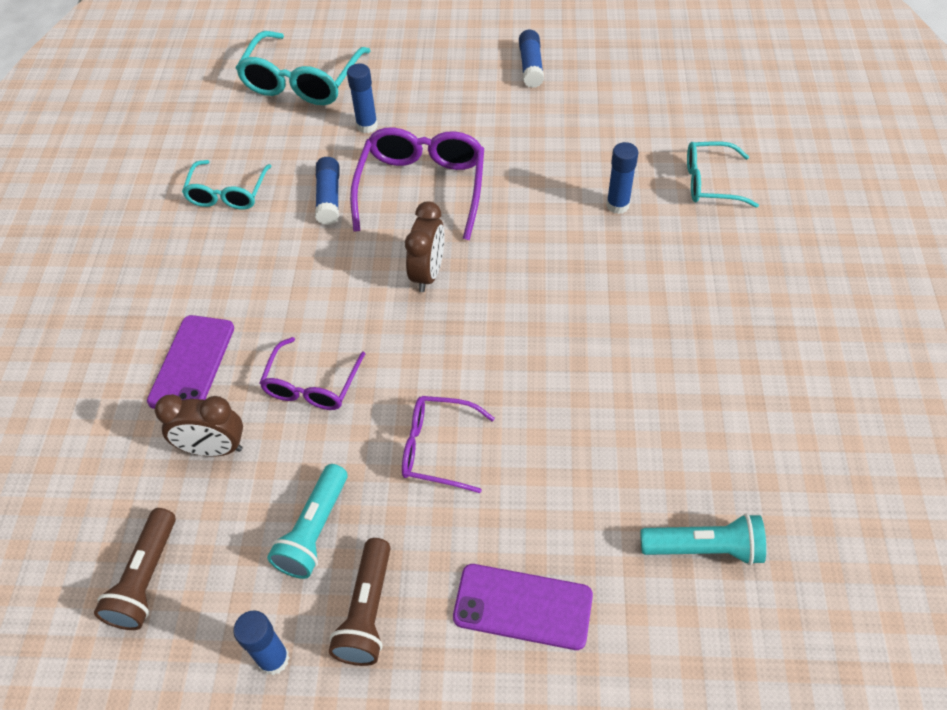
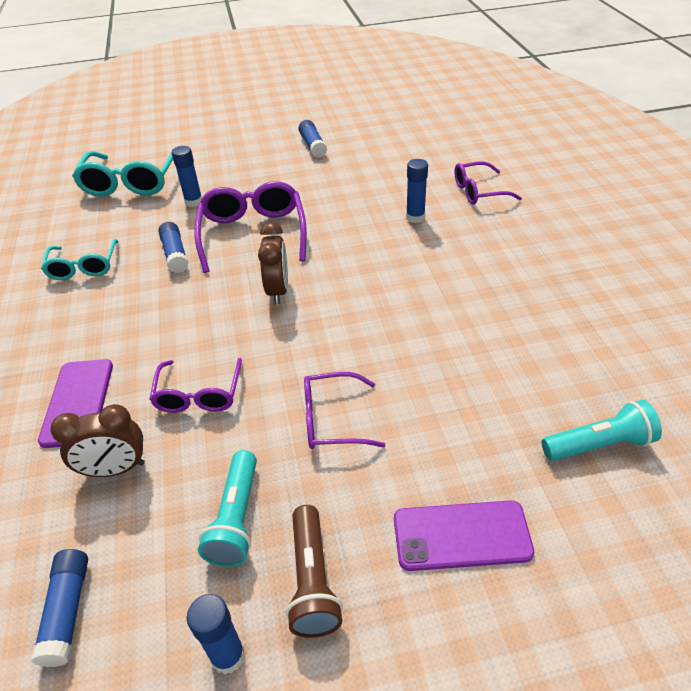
camera: 15 degrees left, 10 degrees down
brown flashlight [94,508,176,630] -> blue glue stick [31,549,88,667]
turquoise glasses [687,141,759,208] -> purple glasses [454,161,522,205]

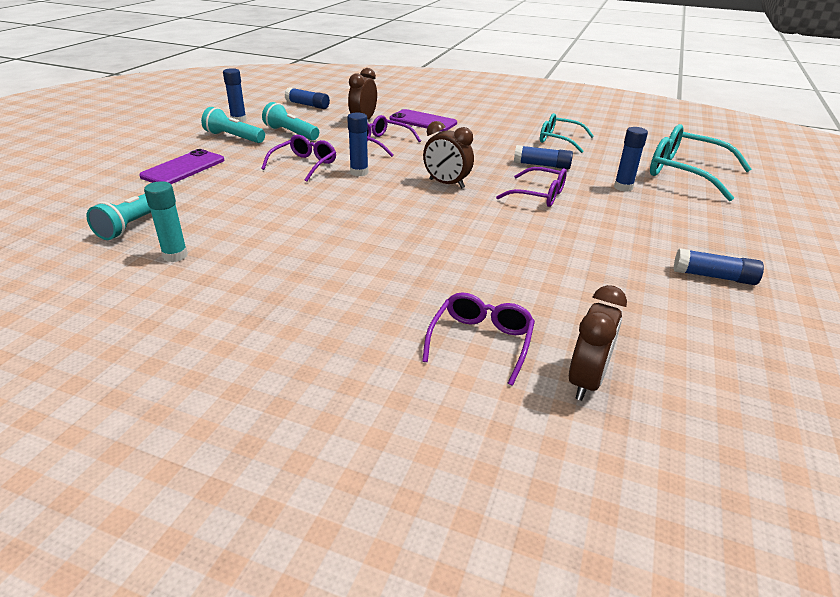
camera: 120 degrees right, 10 degrees down
purple glasses [194,181,307,273] -> purple glasses [496,167,567,207], size x0.62
brown flashlight [286,505,343,638] -> turquoise flashlight [201,107,265,143]
blue glue stick [406,159,428,223] -> blue glue stick moved to [347,112,368,176]
none -> turquoise glue stick [144,181,188,262]
none -> brown clock [569,285,627,401]

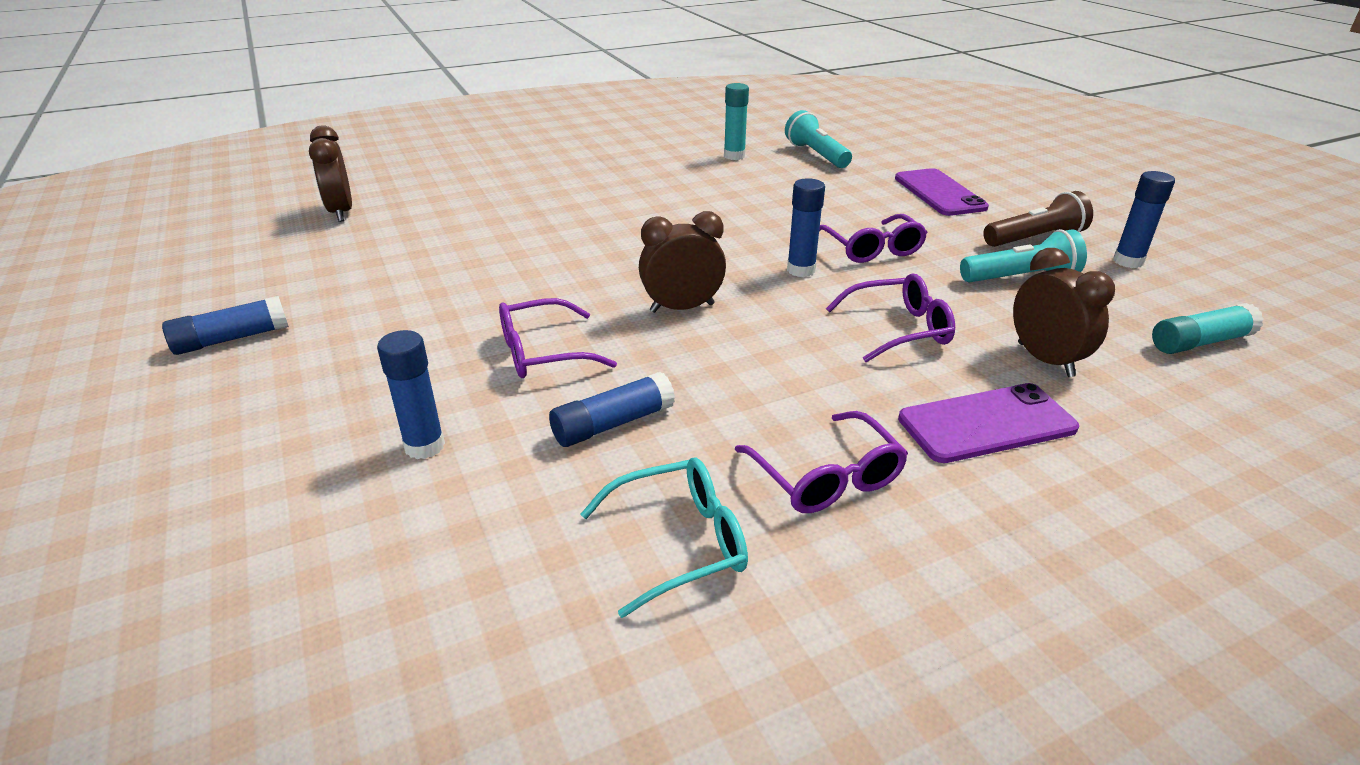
camera: 135 degrees right, 0 degrees up
turquoise flashlight [201,107,265,143] -> brown flashlight [983,191,1093,247]
blue glue stick [285,87,330,109] -> turquoise glue stick [1152,303,1264,354]
purple glasses [422,292,535,386] -> purple glasses moved to [735,411,908,513]
turquoise glasses [650,124,752,201] -> none

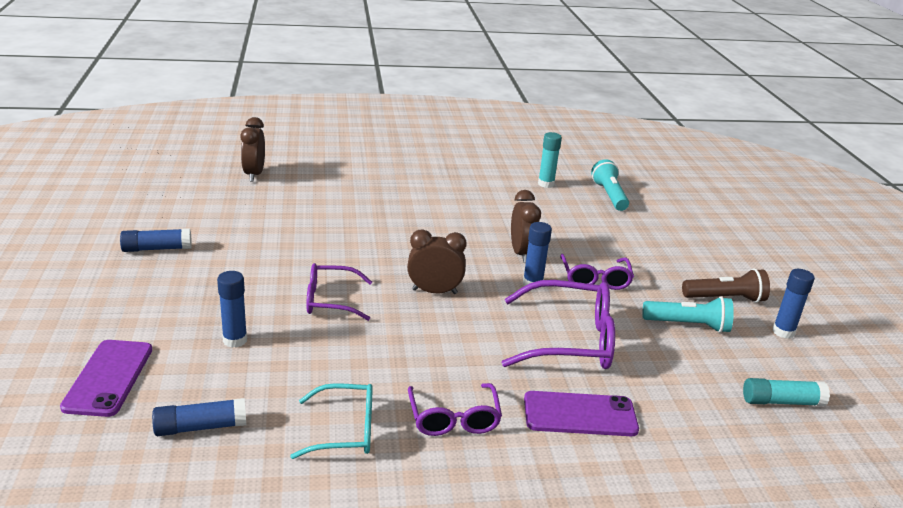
camera: 15 degrees right, 5 degrees down
blue glue stick [549,372,675,447] -> blue glue stick moved to [152,398,246,436]
purple glasses [826,273,955,362] -> purple glasses [502,280,615,369], size x1.62
purple phone [895,168,989,216] -> purple phone moved to [60,340,152,417]
brown clock [1013,248,1115,377] -> brown clock moved to [511,190,541,263]

